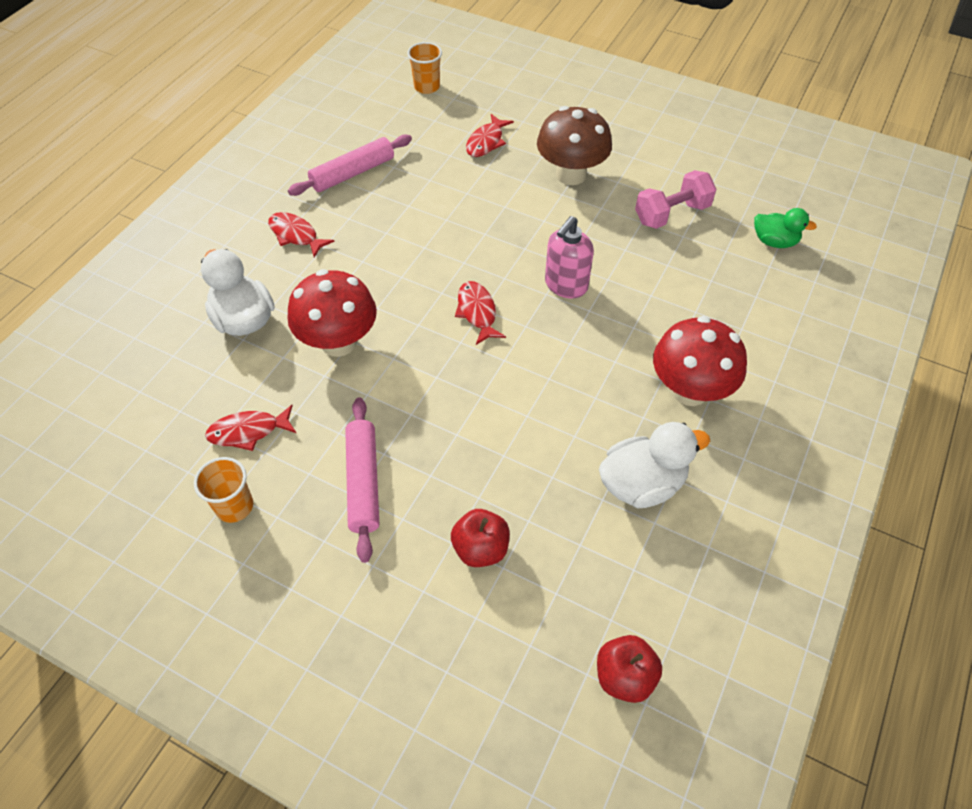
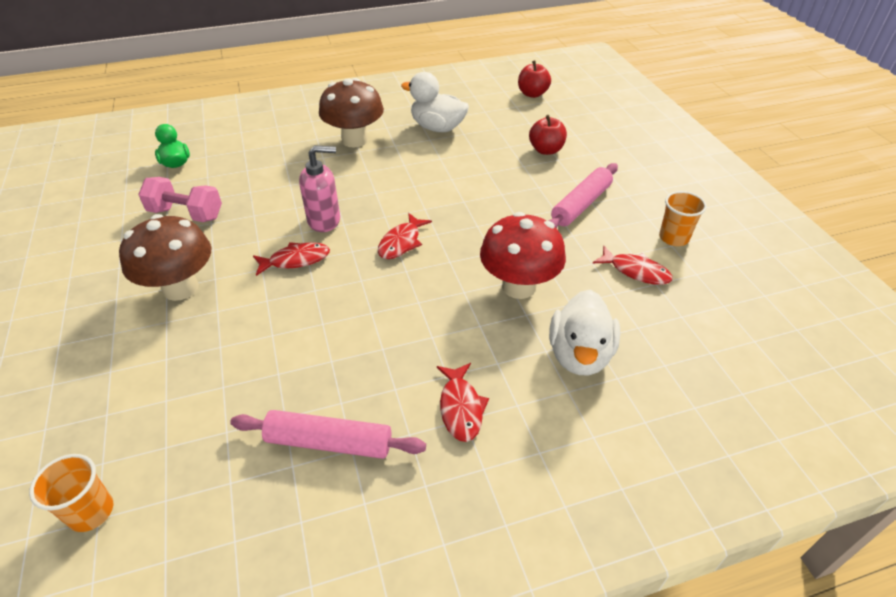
camera: 135 degrees left, 10 degrees down
red fish [466,114,514,157] -> red fish moved to [253,242,330,276]
red mushroom [653,316,747,406] -> brown mushroom [319,78,384,148]

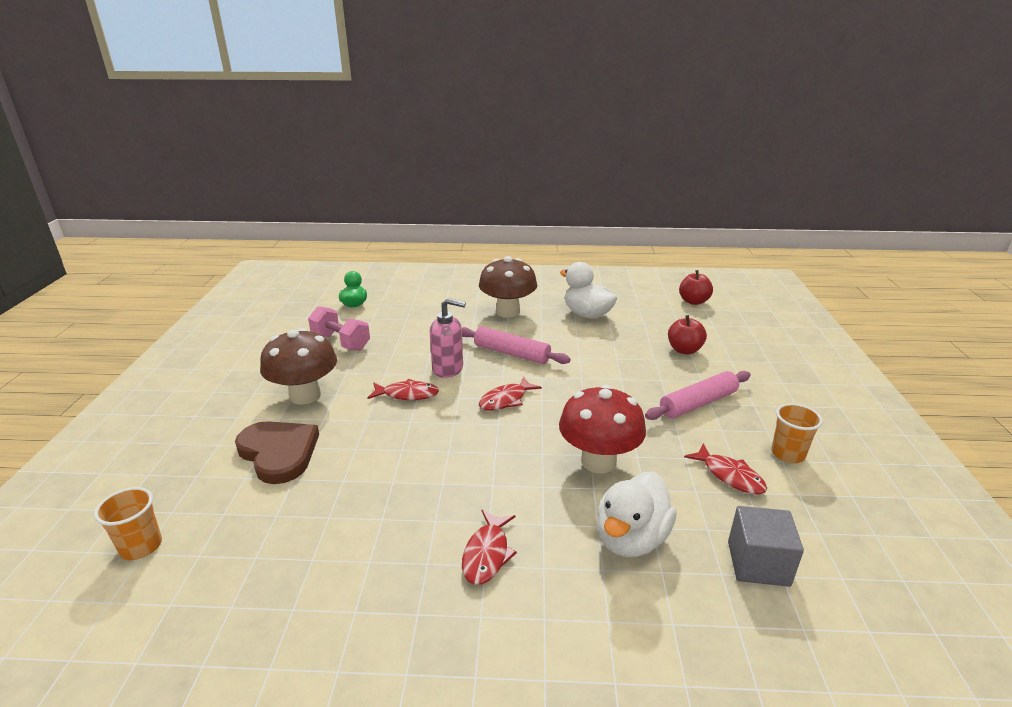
camera: 20 degrees right, 15 degrees down
pink rolling pin [230,410,426,459] -> pink rolling pin moved to [462,327,571,364]
none -> brown heart [235,421,319,484]
none -> grey cube [728,506,804,587]

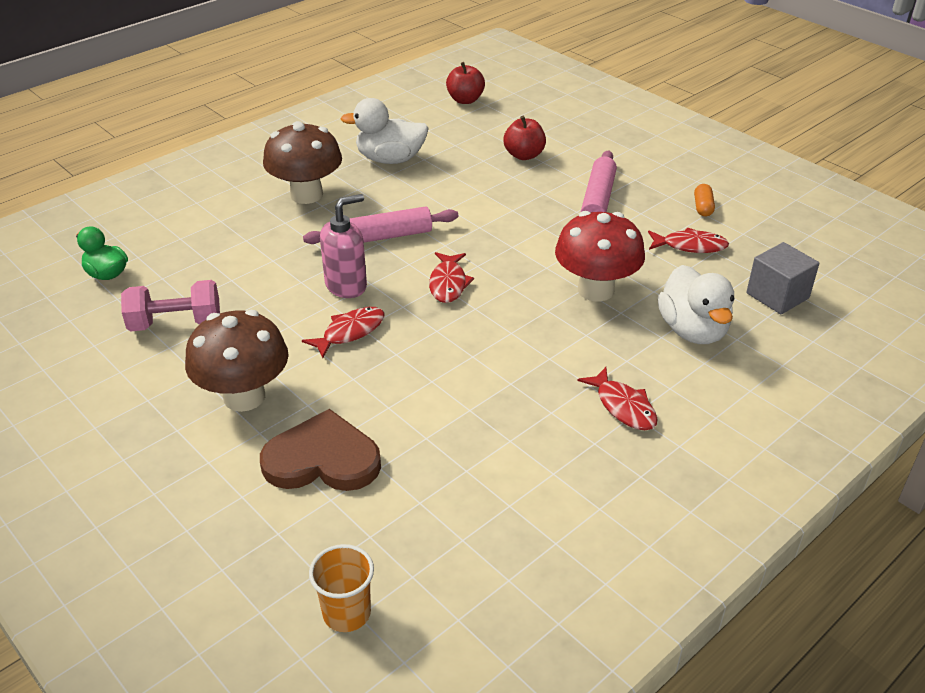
camera: 45 degrees left, 10 degrees up
orange cup [771,403,823,463] -> orange capsule [694,184,715,217]

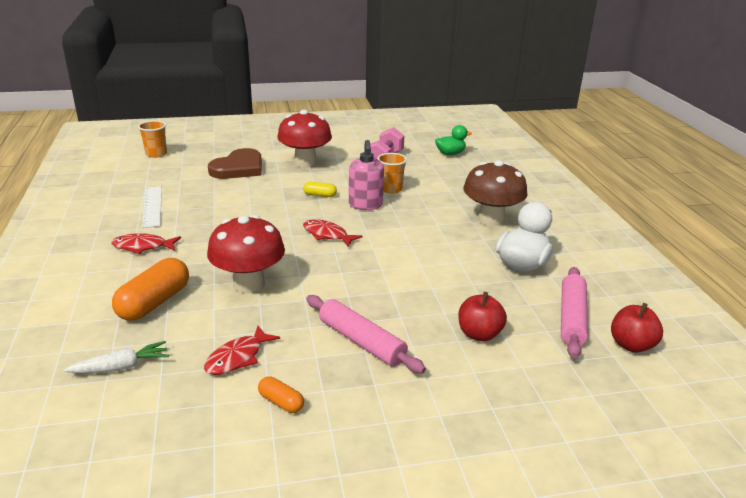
camera: 120 degrees right, 10 degrees down
brown mushroom [185,310,289,412] -> red mushroom [277,110,332,167]
red fish [302,307,385,358] -> yellow capsule [303,182,337,197]
pink rolling pin [303,206,459,244] -> pink rolling pin moved to [561,267,588,358]
white duck [658,265,734,344] -> orange capsule [112,258,189,321]
grey cube [746,242,819,314] -> white carrot [64,341,169,373]
none -> white ruler [142,186,162,228]
none -> orange cup [377,153,407,194]

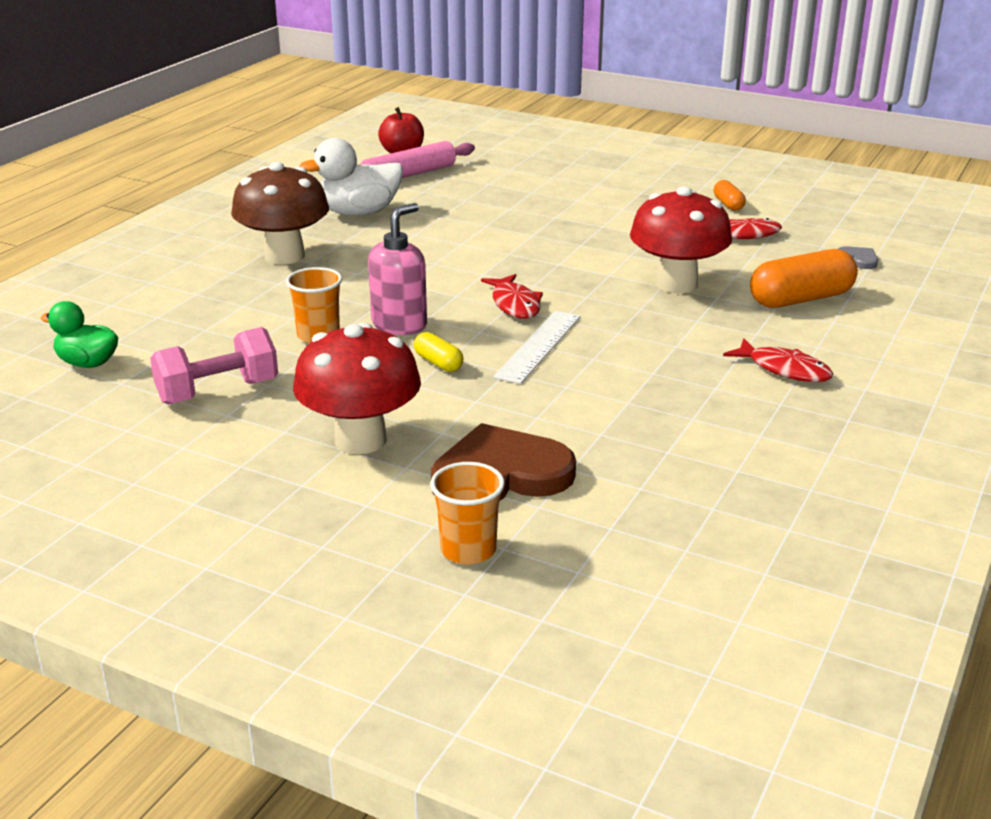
camera: 140 degrees left, 0 degrees up
white carrot [64,341,169,373] -> grey heart [838,246,878,269]
orange cup [138,120,167,158] -> orange cup moved to [430,462,505,565]
white ruler [142,186,162,228] -> white ruler moved to [493,311,581,384]
pink rolling pin [306,295,426,373] -> none
red apple [459,292,507,341] -> none

